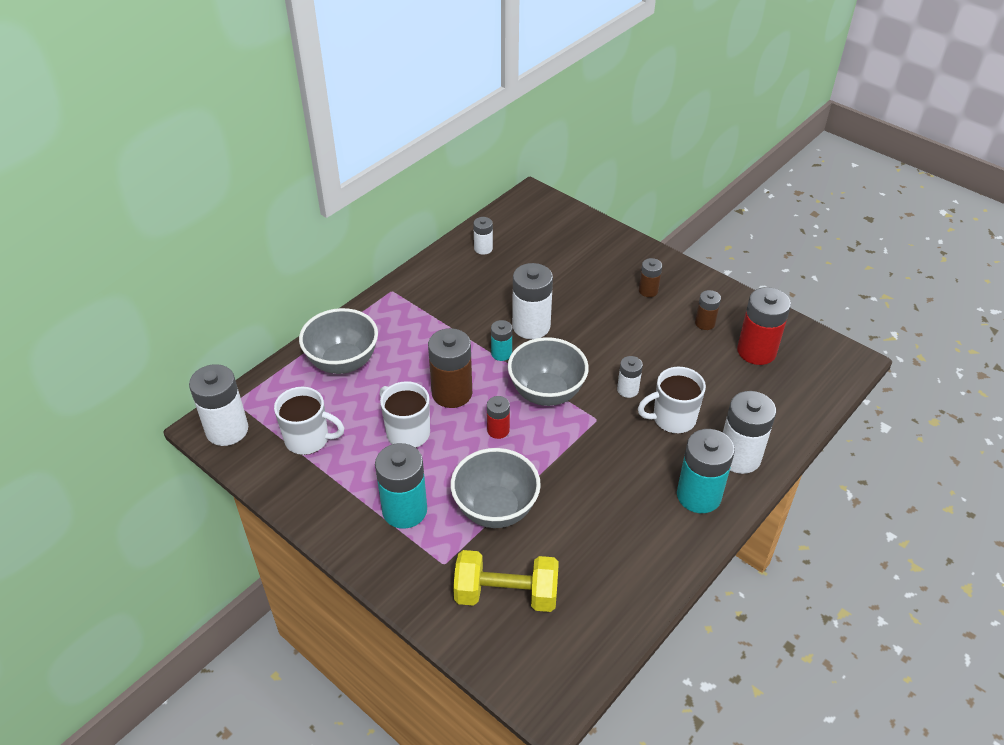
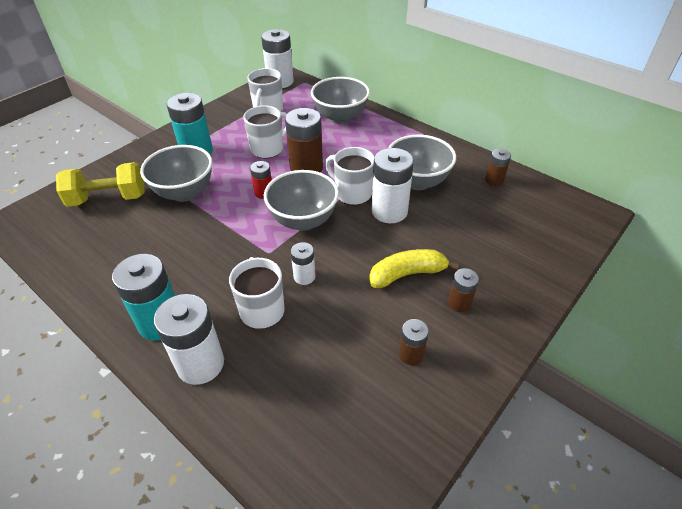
camera: 90 degrees right, 0 degrees up
yellow dumbbell [453,550,559,612] -> yellow dumbbell turned 75 degrees clockwise [56,162,145,207]
white battery [473,217,493,255] -> brown battery [485,149,511,186]
turquoise battery [491,320,512,361] -> white mug [325,147,375,205]
red battery [737,287,791,365] -> none
none -> yellow banana [369,249,459,288]
none -> grey bowl [388,135,456,190]

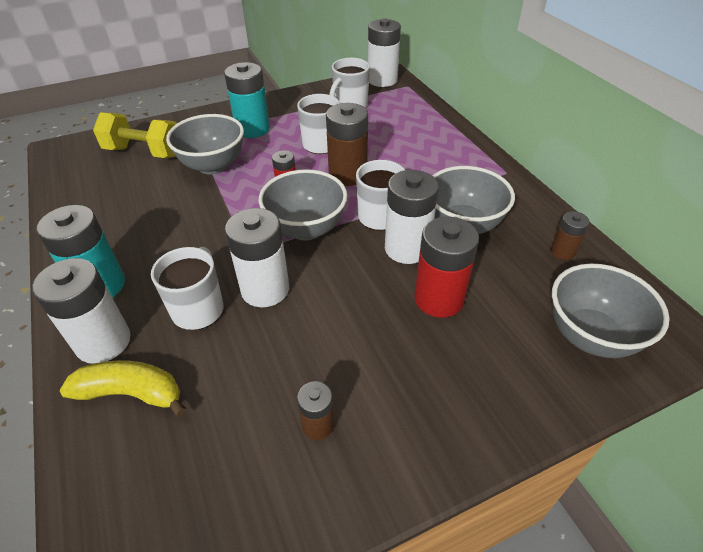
camera: 25 degrees right, 0 degrees up
white battery [291,242,315,285] -> white battery [225,208,289,307], size x1.87
grey bowl [311,77,370,124] -> grey bowl moved to [552,264,670,358]
yellow banana [369,249,459,288] -> yellow banana moved to [60,360,187,417]
brown battery [448,268,479,312] -> none
none -> red battery [414,217,479,318]

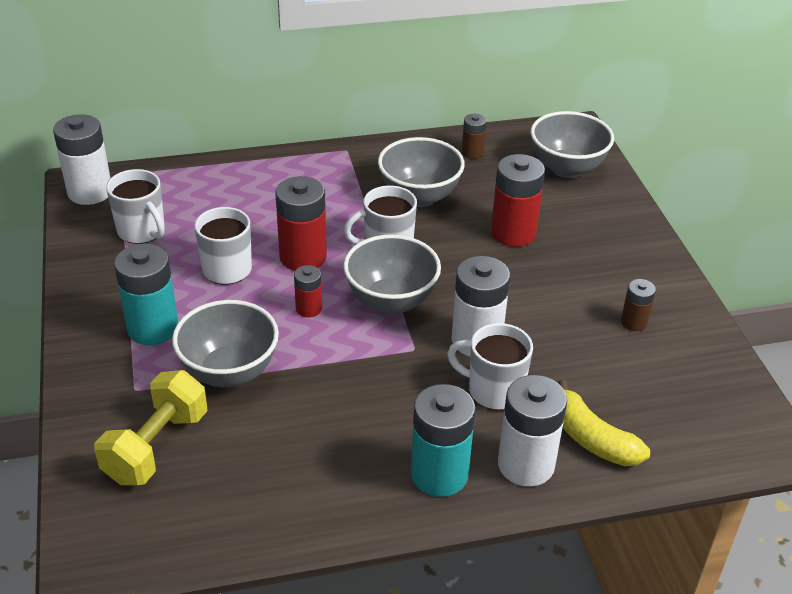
camera: 80 degrees left, 5 degrees down
yellow banana [60,360,187,417] -> yellow banana turned 60 degrees counterclockwise [558,380,650,466]
brown battery [326,103,368,186] -> red battery [275,176,327,271]
white battery [385,170,439,264] -> none

